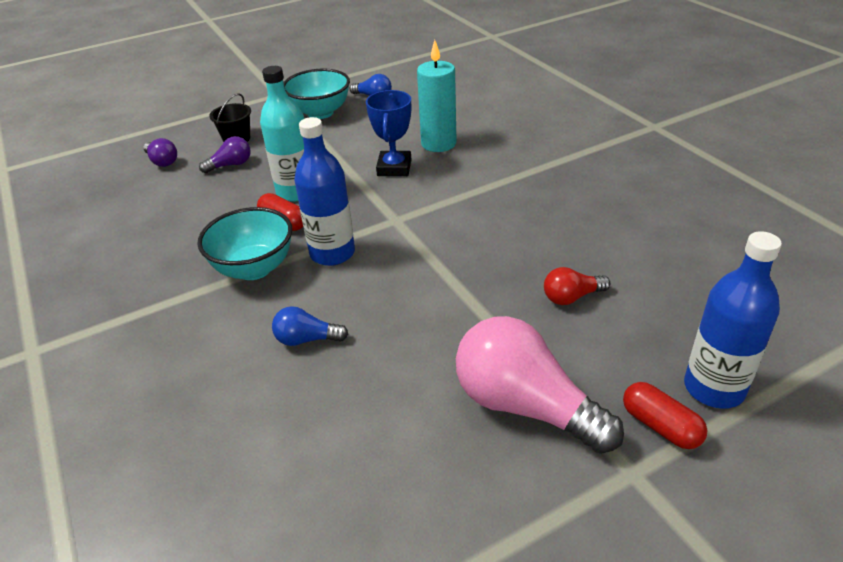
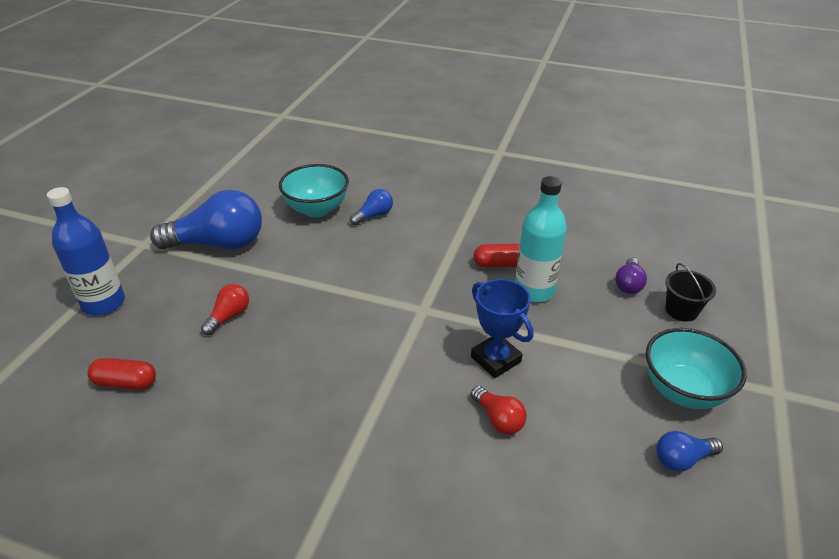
camera: 135 degrees right, 0 degrees up
purple light bulb [143,138,177,167] -> none
turquoise bowl [197,207,292,280] -> turquoise bowl moved to [279,164,349,217]
blue bottle [294,117,355,266] -> none
turquoise candle [417,40,457,152] -> red light bulb [471,386,527,435]
pink light bulb [456,316,624,454] -> blue light bulb [150,190,262,249]
red capsule [623,382,708,449] -> red capsule moved to [87,358,156,390]

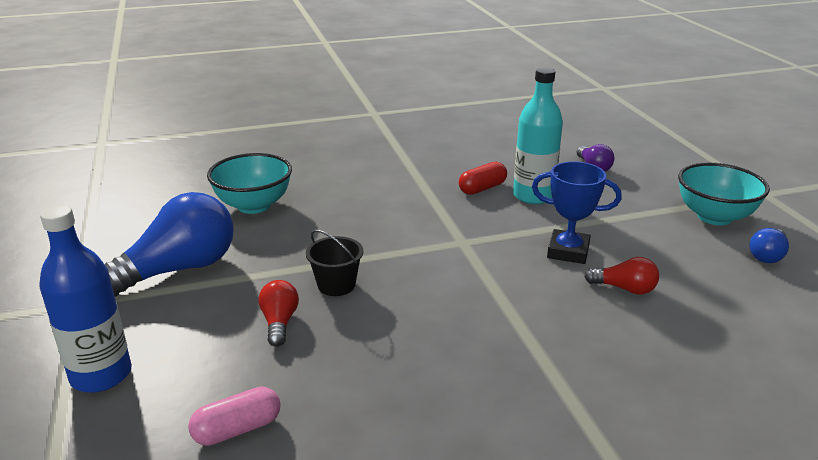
camera: 35 degrees left, 10 degrees down
red capsule [87,358,156,390] -> pink capsule [188,386,281,446]
blue light bulb [350,189,393,225] -> none
black bucket [665,263,716,322] -> black bucket moved to [306,230,364,296]

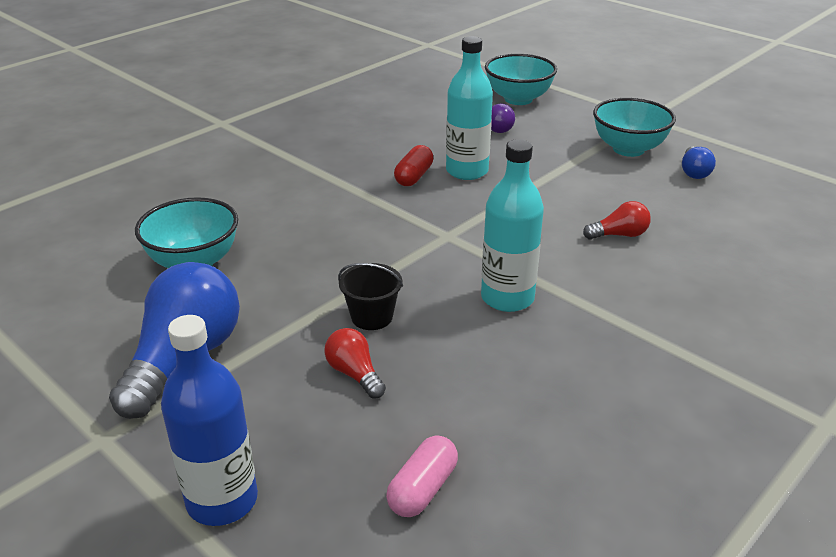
camera: 30 degrees left, 5 degrees up
blue trophy [532,161,622,264] -> none
none -> turquoise bottle [481,139,544,312]
none -> turquoise bowl [485,54,557,105]

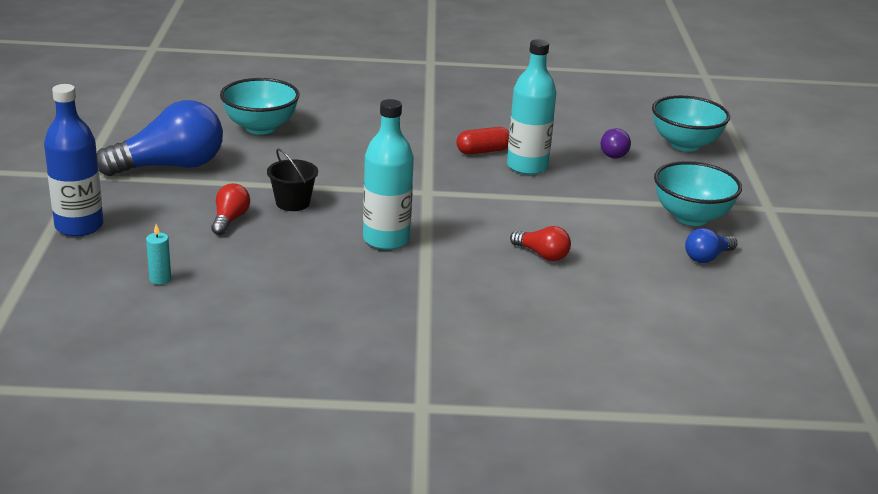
camera: 45 degrees right, 5 degrees down
pink capsule [386,436,458,517] -> turquoise candle [146,224,171,285]

